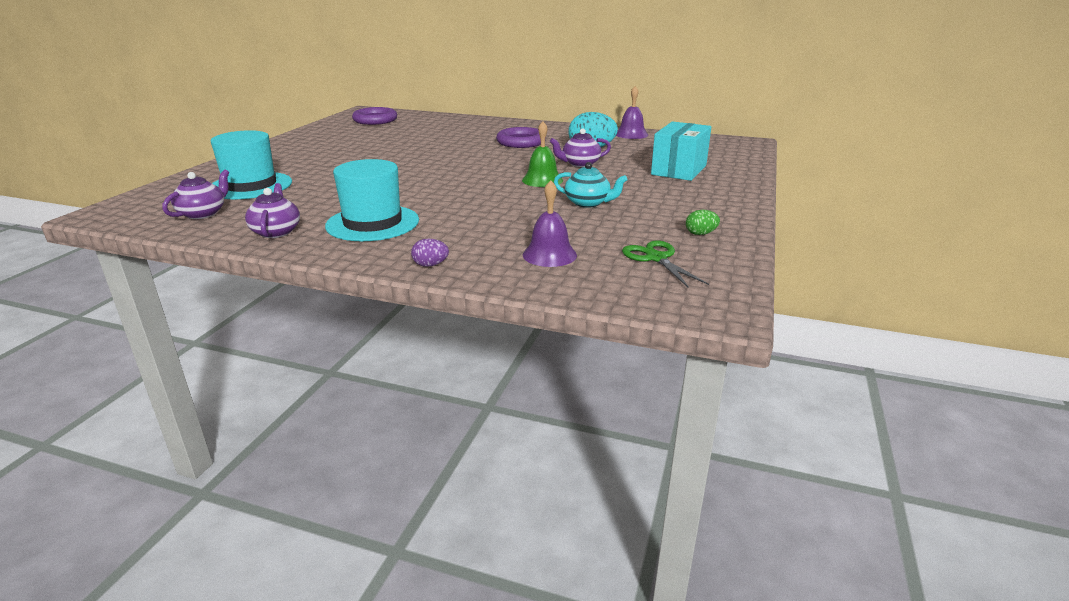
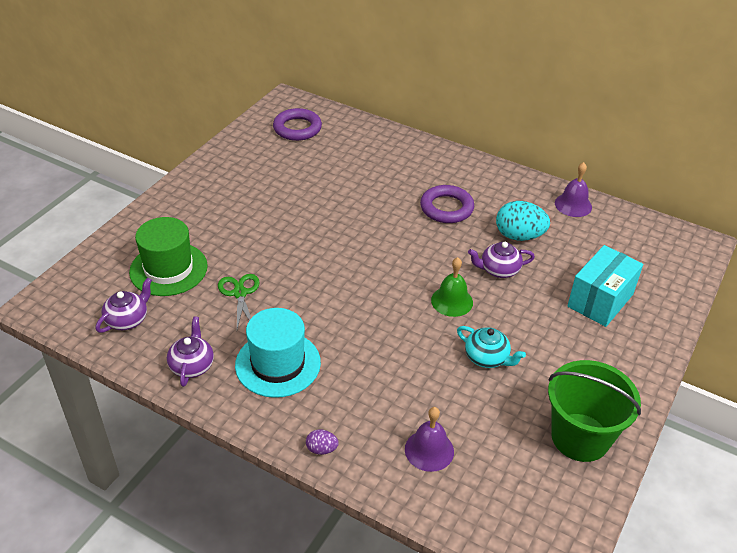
camera: 10 degrees right, 15 degrees up
turquoise hat [211,130,292,199] -> green hat [129,217,208,296]
green scissors [622,240,709,288] -> green scissors moved to [218,274,260,329]
green egg [686,210,720,235] -> green bucket [548,360,641,462]

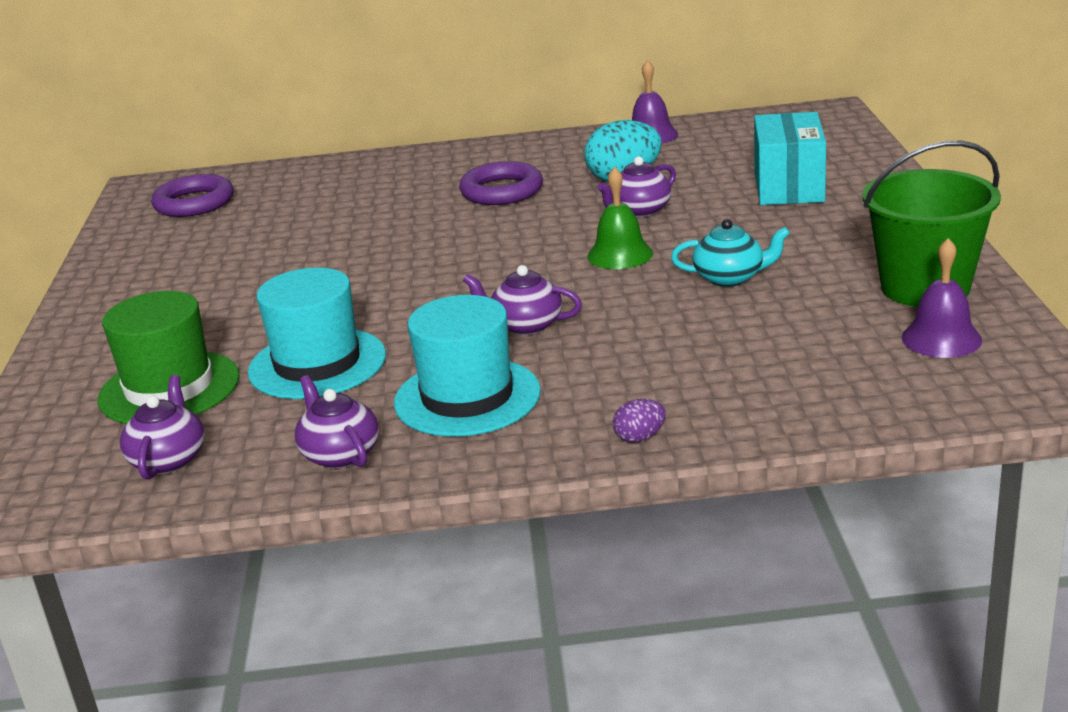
camera: 30 degrees left, 15 degrees down
green scissors [218,274,260,329] -> turquoise hat [248,267,386,399]
purple bell [405,407,454,472] -> purple bell moved to [902,238,982,358]
none -> purple teapot [463,265,582,335]

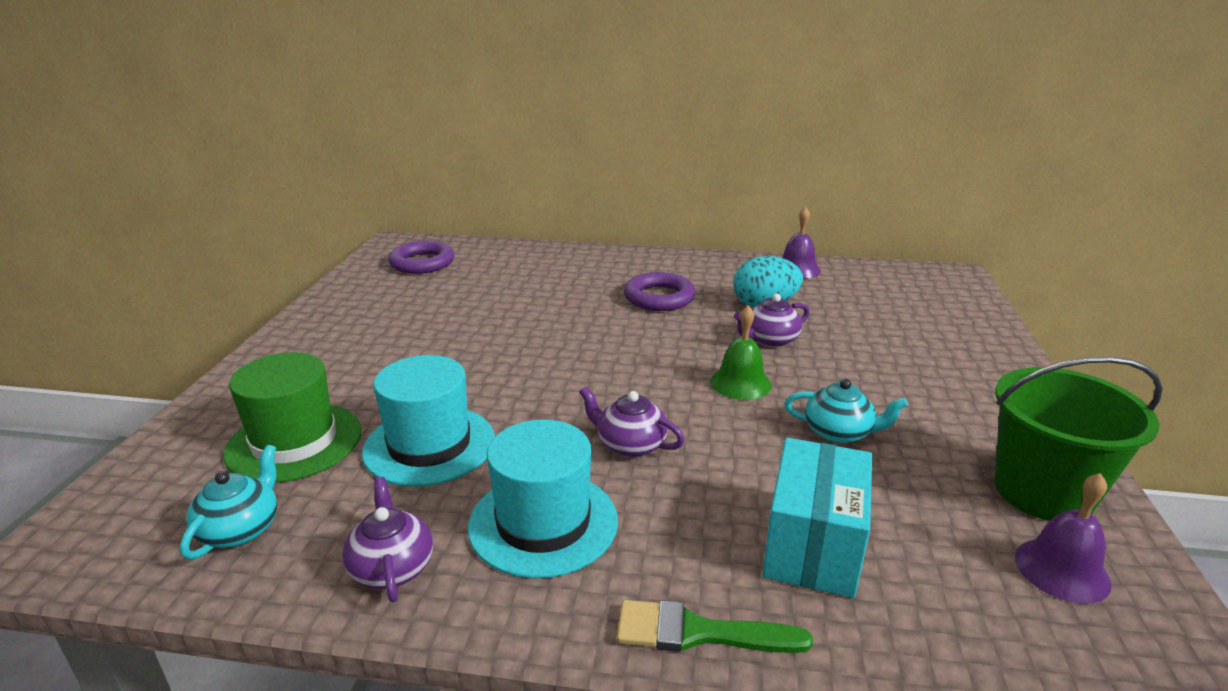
camera: 10 degrees right, 0 degrees up
purple teapot [120,375,205,480] -> turquoise teapot [180,445,277,559]
purple egg [613,399,666,443] -> green brush [617,600,813,653]
turquoise box [754,112,826,205] -> turquoise box moved to [762,438,872,598]

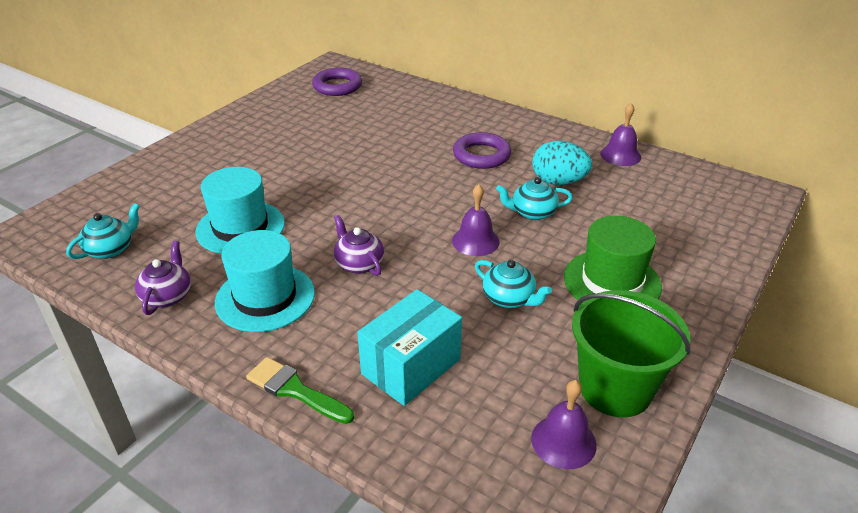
camera: 25 degrees right, 10 degrees up
green hat [224,352,362,483] -> green hat moved to [564,216,662,300]
green bell [710,305,772,400] -> purple bell [452,184,500,256]
purple teapot [734,294,810,347] -> turquoise teapot [496,177,573,220]

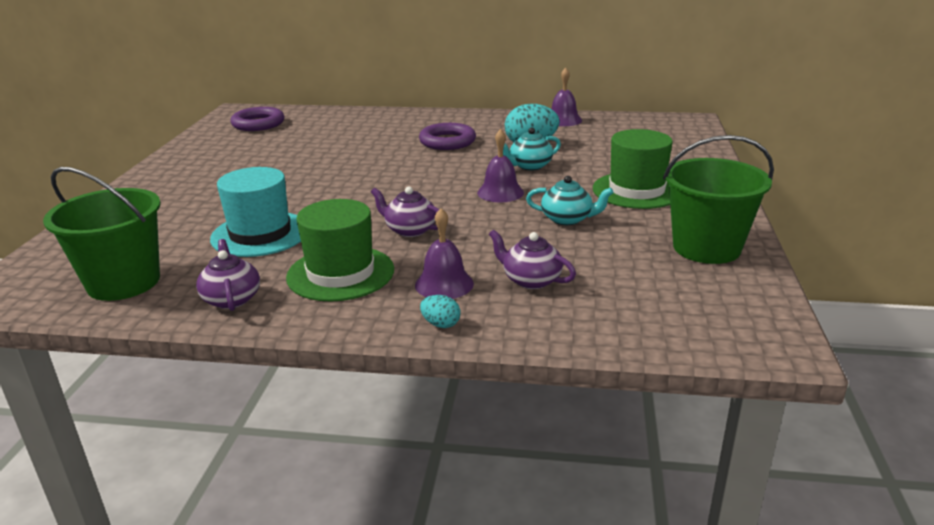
camera: 25 degrees left, 10 degrees down
turquoise teapot [66,203,140,259] -> green bucket [43,167,161,301]
turquoise hat [215,230,315,332] -> green hat [286,199,394,302]
green brush [246,357,354,424] -> turquoise egg [420,295,461,328]
turquoise box [357,289,462,406] -> purple teapot [489,230,576,289]
purple bell [531,380,597,469] -> purple bell moved to [415,208,474,299]

